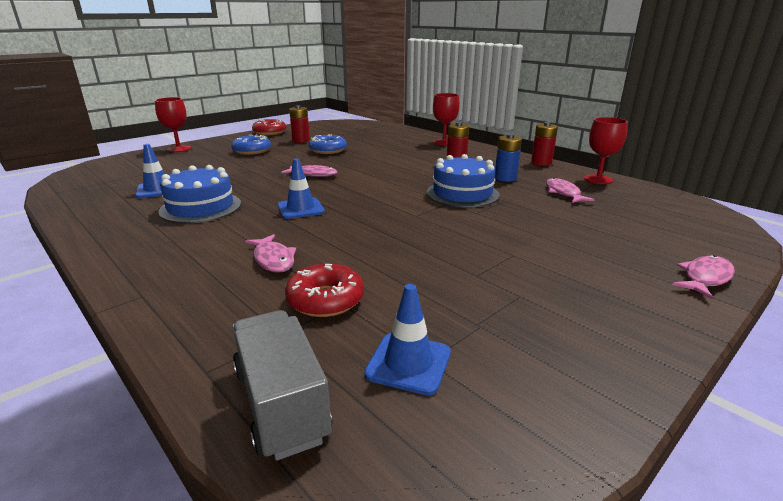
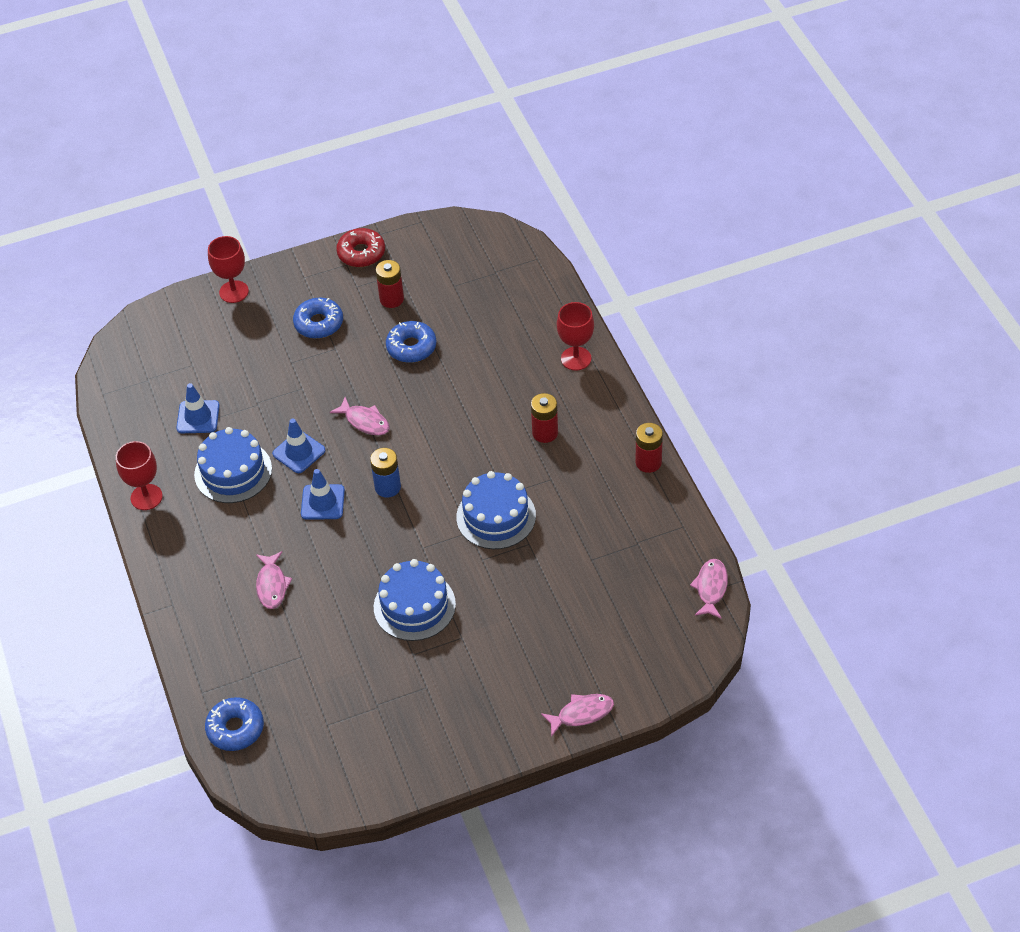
camera: 25 degrees right, 25 degrees up
grey truck [232,310,332,461] -> blue donut [205,697,264,751]
red donut [285,264,364,317] -> none
blue traffic cone [364,284,451,395] -> blue traffic cone moved to [272,419,326,473]
blue battery [495,134,522,182] -> blue battery moved to [370,448,401,498]
pink fish [546,178,595,203] -> pink fish moved to [690,559,728,619]
red goblet [584,117,628,184] -> red goblet moved to [116,441,163,510]
none -> blue cake [374,559,456,641]

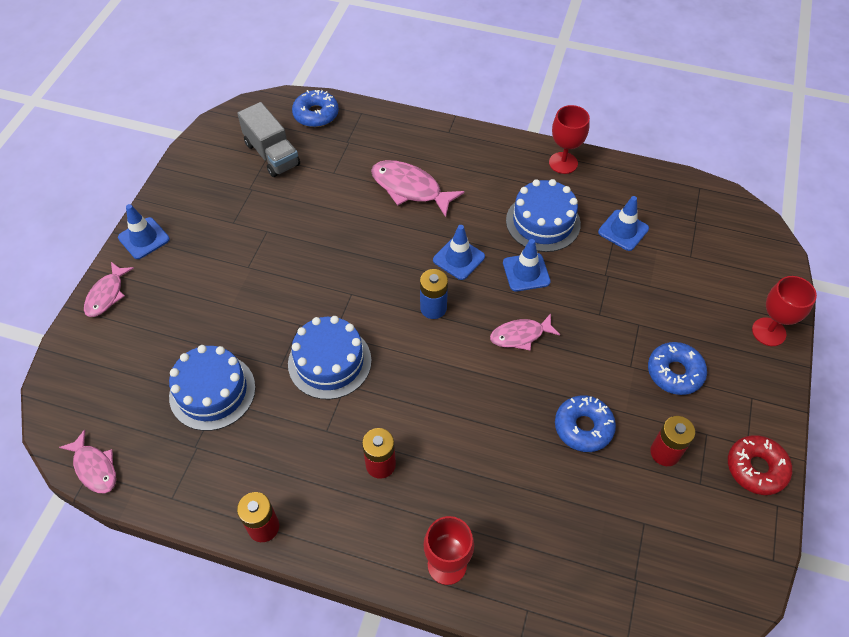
camera: 125 degrees right, 5 degrees up
pink fish [256,551,292,609] -> pink fish [371,160,465,217], size x1.57
blue cake [374,559,456,641] -> blue cake moved to [169,345,256,431]
none -> blue traffic cone [118,204,170,259]
none -> grey truck [237,102,300,177]

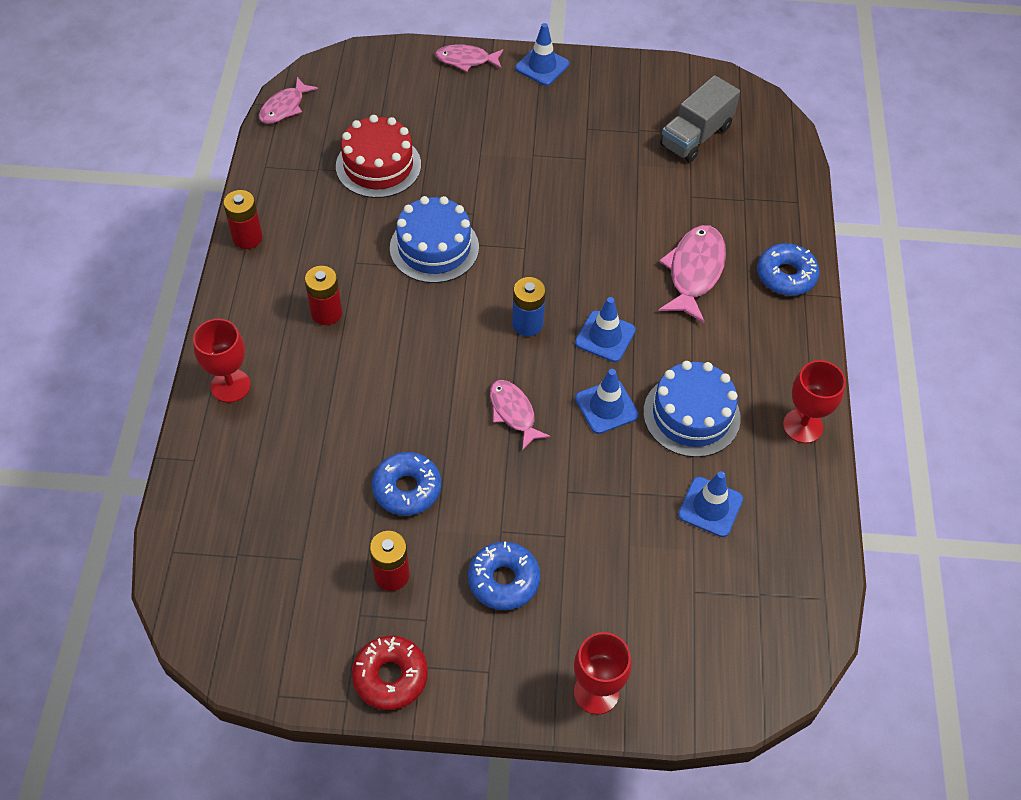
camera: 75 degrees right, 0 degrees up
blue cake [169,345,256,431] -> red cake [336,115,421,198]
blue donut [292,90,339,127] -> blue donut moved to [757,243,820,296]

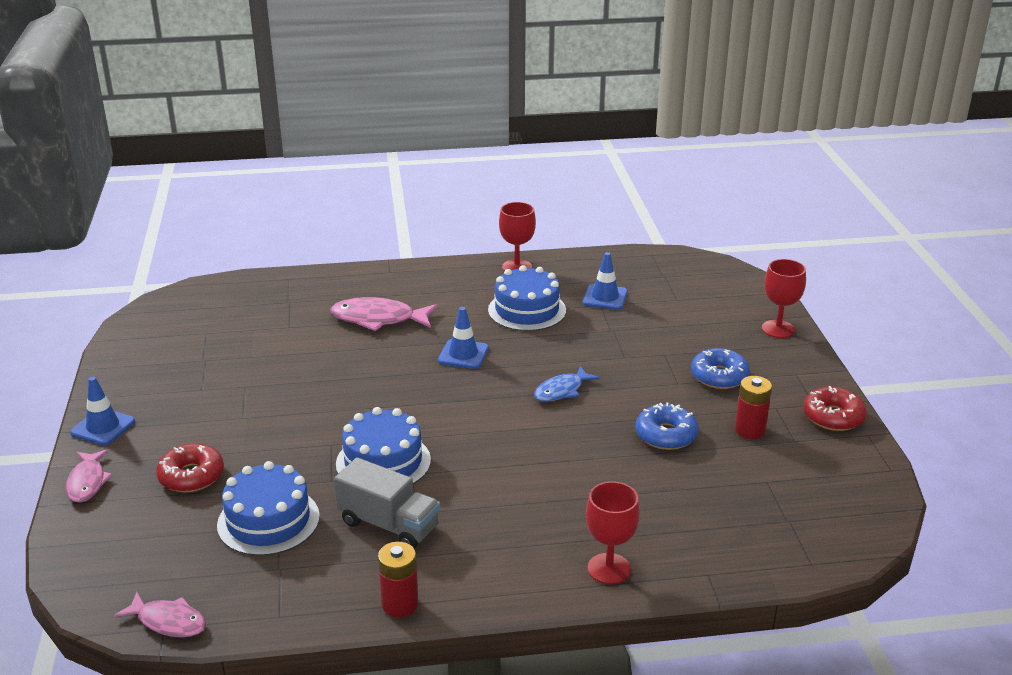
camera: 100 degrees left, 25 degrees down
red battery [305,266,342,325] -> none
red cake [336,115,421,198] -> blue cake [217,461,320,556]
pink fish [490,380,550,450] -> blue fish [534,366,600,402]
blue battery [512,277,546,336] -> none
blue traffic cone [575,369,639,434] -> none
grey truck [660,75,740,162] -> grey truck moved to [334,457,440,549]
blue donut [757,243,820,296] -> none
none -> red donut [156,443,224,492]

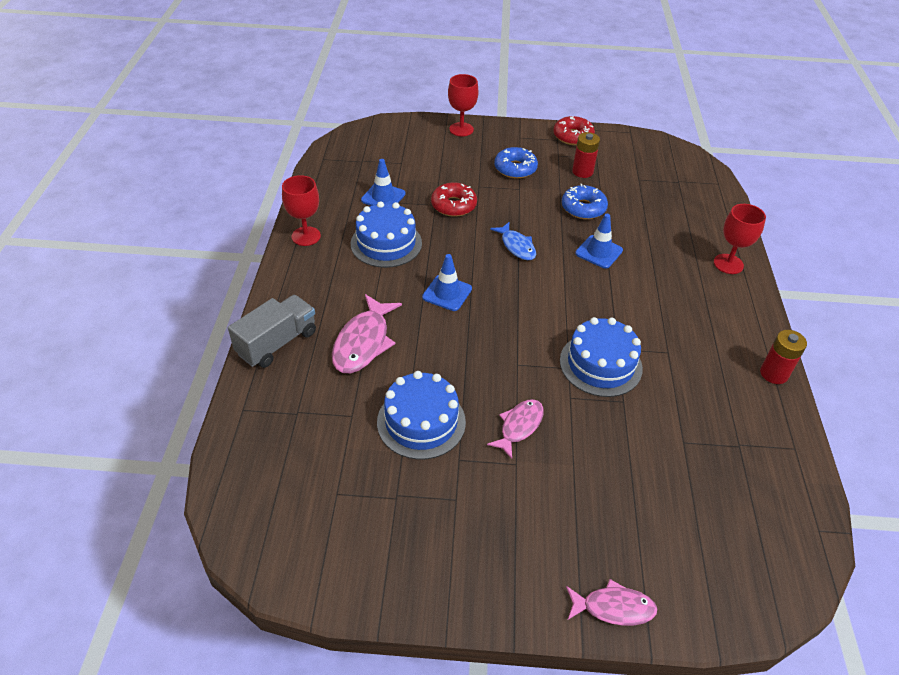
camera: 80 degrees left, 15 degrees up
blue traffic cone [70,377,135,446] -> blue traffic cone moved to [575,214,623,269]
pink fish [114,592,206,637] -> pink fish moved to [487,399,544,459]
red donut [156,443,224,492] -> red donut moved to [431,182,477,217]
blue cake [217,461,320,556] -> blue cake moved to [377,371,466,460]
grey truck [334,457,440,549] -> grey truck moved to [228,295,316,368]

